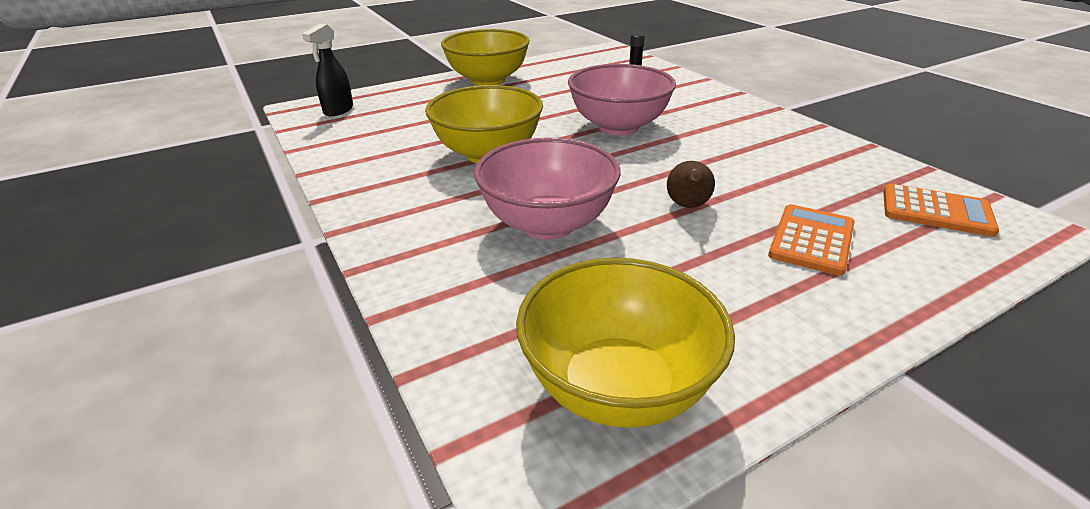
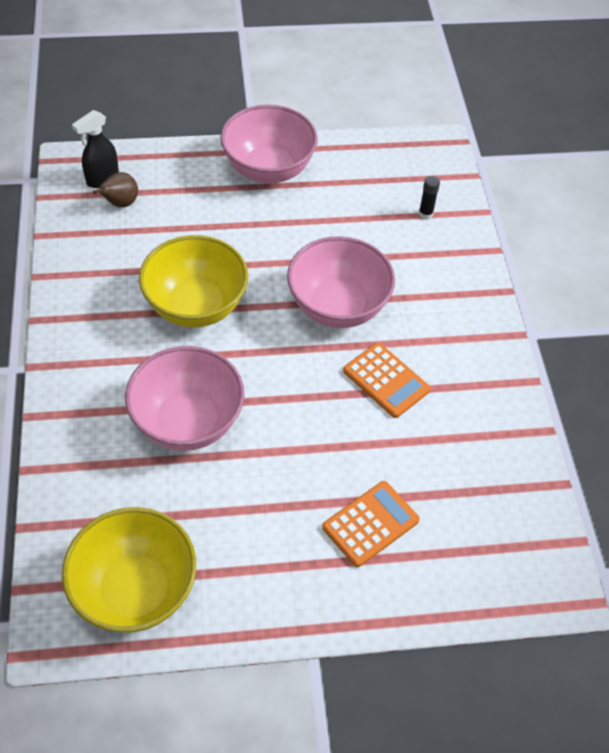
camera: 20 degrees right, 20 degrees up
yellow bowl [441,29,530,86] -> pink bowl [220,105,318,184]
brown pear [667,161,715,208] -> brown pear moved to [93,172,138,207]
orange calculator [883,183,999,237] -> orange calculator moved to [343,343,430,418]

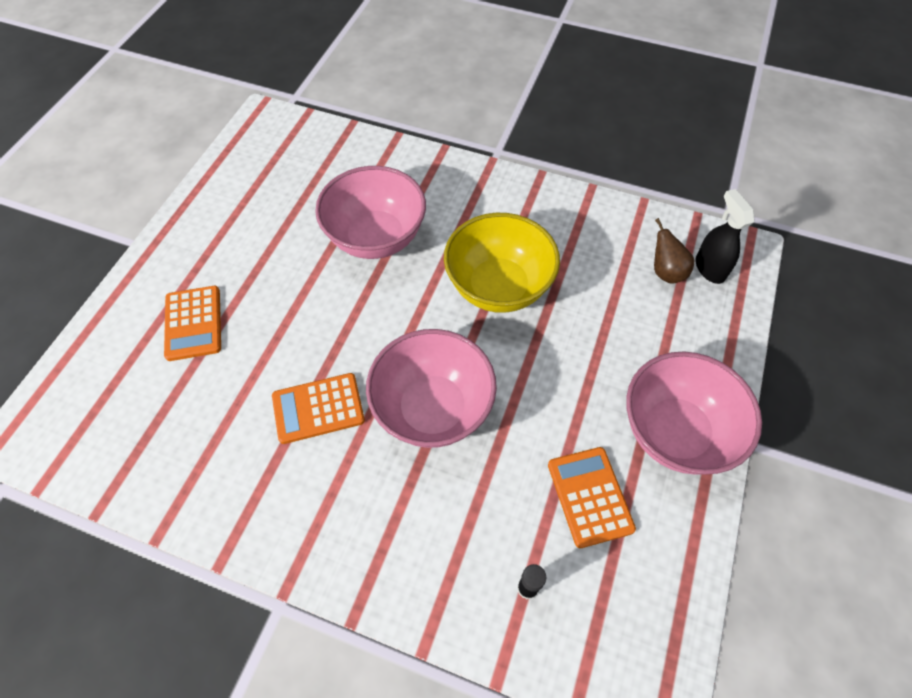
camera: 120 degrees right, 5 degrees up
yellow bowl [62,507,196,633] -> none
none -> orange calculator [548,447,636,548]

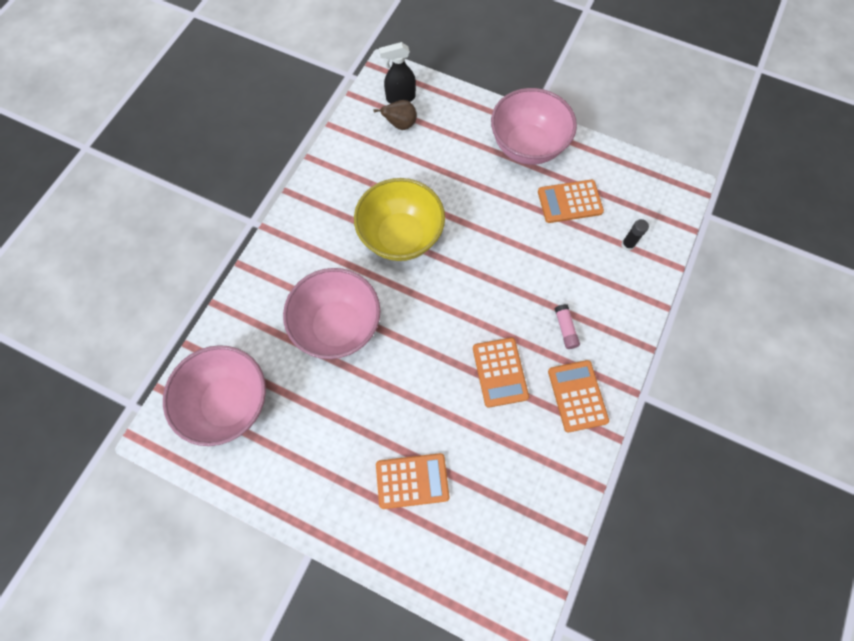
camera: 85 degrees left, 10 degrees up
pink bowl [366,329,497,448] -> pink bowl moved to [163,345,266,446]
none -> orange calculator [548,360,609,433]
none -> pink glue stick [554,304,580,349]

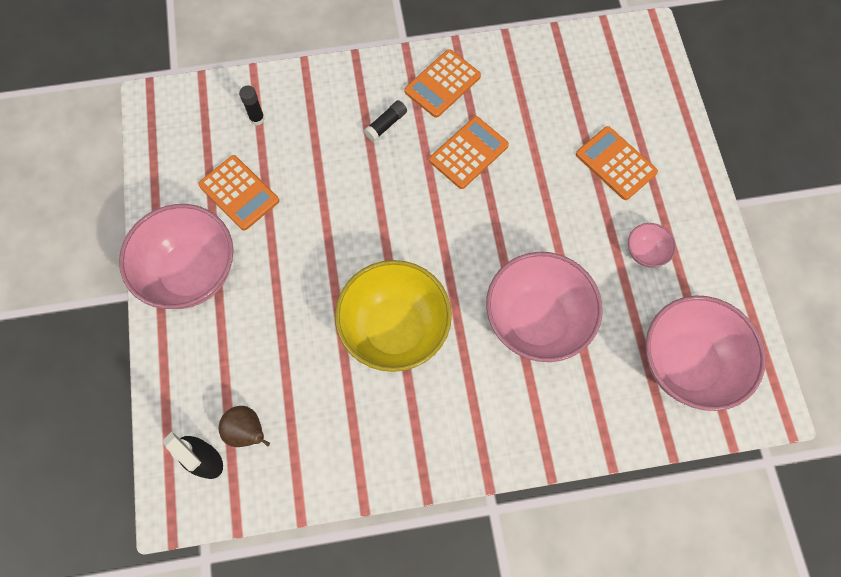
camera: 125 degrees left, 0 degrees up
pink glue stick [554,304,580,349] -> black glue stick [364,100,407,141]
none -> pink bowl [628,223,676,267]

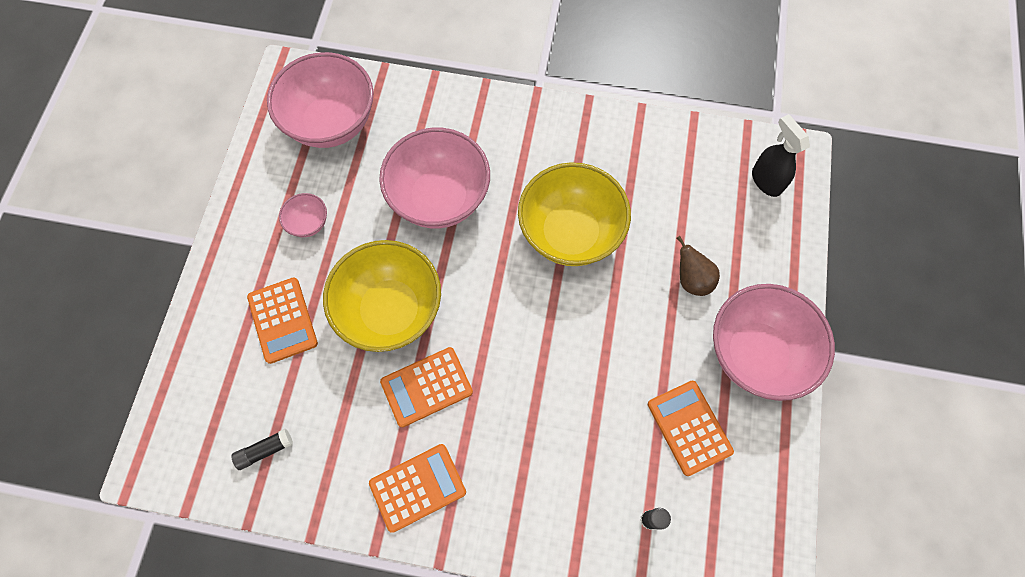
camera: 160 degrees left, 0 degrees up
brown pear [219,406,270,447] -> brown pear moved to [677,236,720,296]
black glue stick [364,100,407,141] -> black glue stick moved to [231,429,293,470]
none -> yellow bowl [323,240,441,352]

